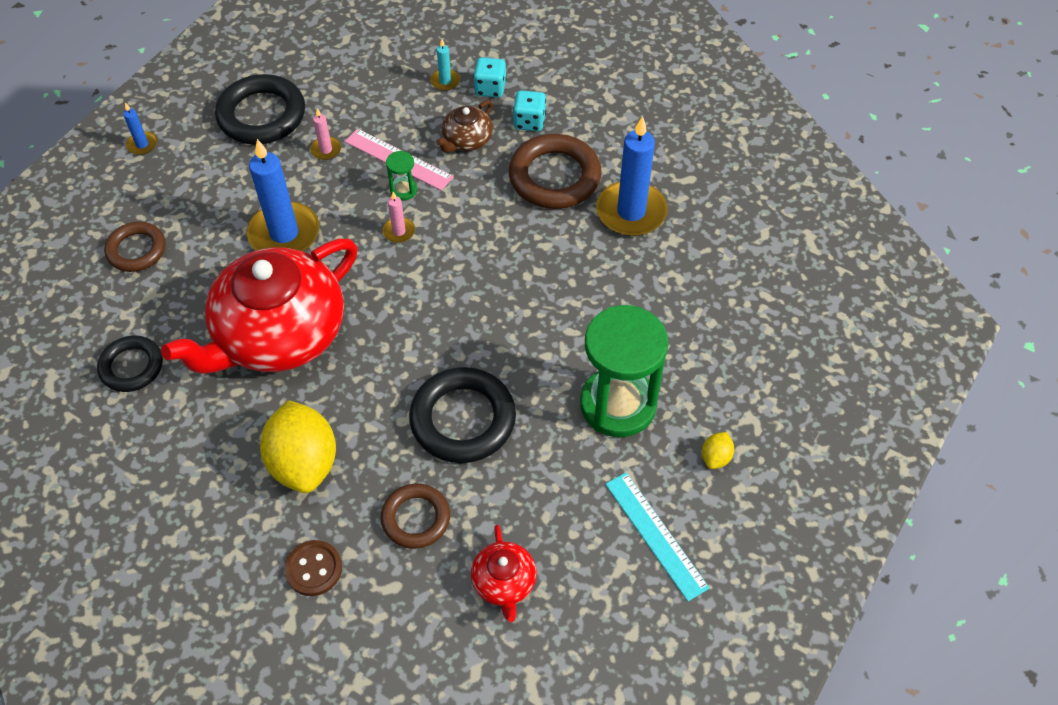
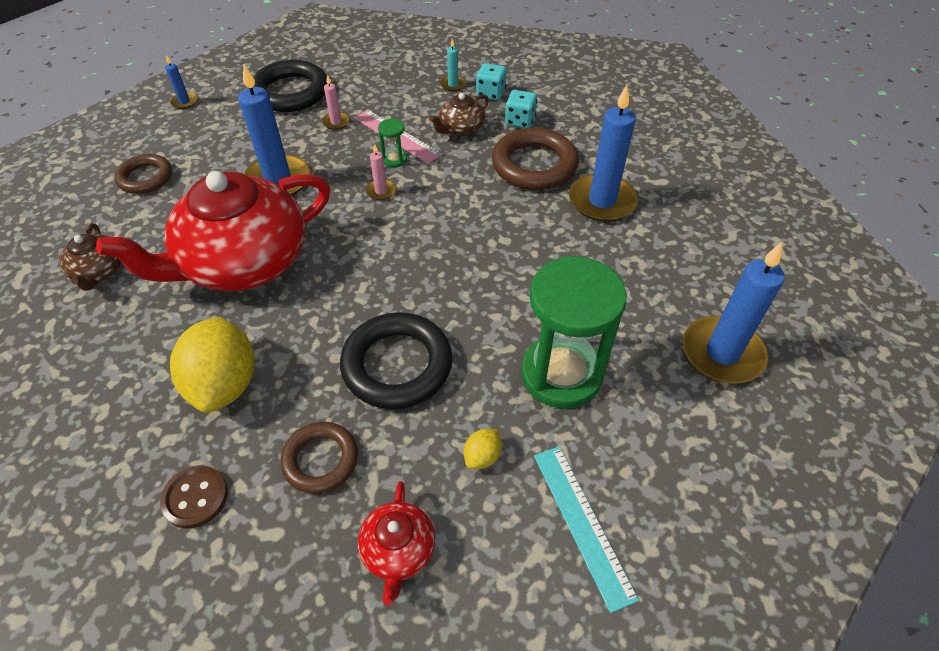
camera: 10 degrees right, 5 degrees down
black ring [97,335,163,392] -> brown teapot [59,223,121,291]
yellow lemon [702,432,734,469] -> yellow lemon moved to [464,429,502,469]
none -> blue candle [683,242,785,384]

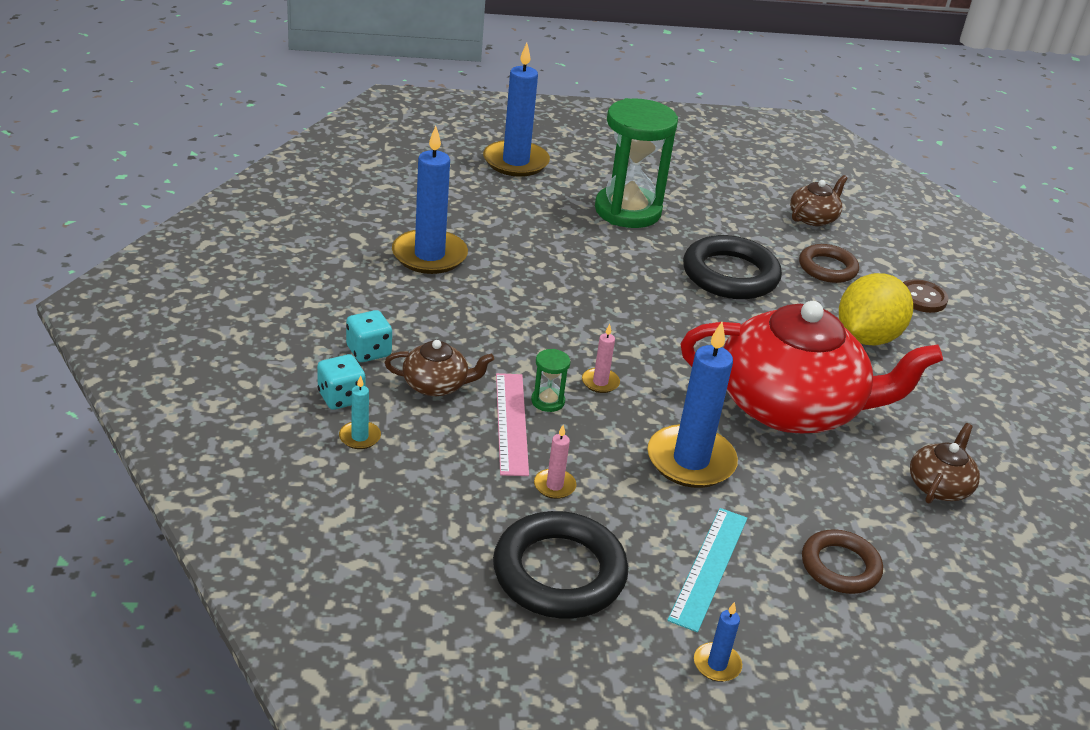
camera: 140 degrees left, 15 degrees down
red teapot [358,481,435,606] -> brown teapot [790,175,848,226]
yellow lemon [464,429,502,469] -> none
brown ring [492,128,579,190] -> none
turquoise ruler [534,446,639,613] -> turquoise ruler moved to [667,508,747,632]

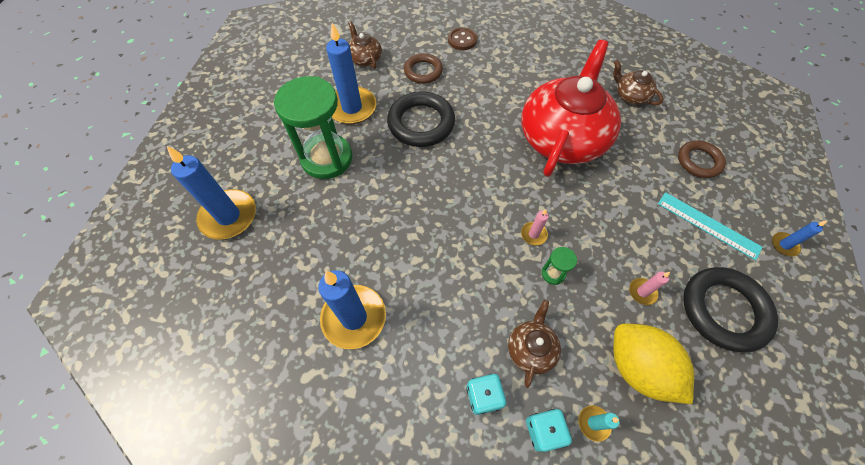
camera: 70 degrees left, 25 degrees up
pink ruler [496,373,529,476] -> none
blue candle [647,322,738,488] -> blue candle moved to [326,23,376,124]
yellow lemon [839,273,913,345] -> yellow lemon moved to [613,324,694,404]

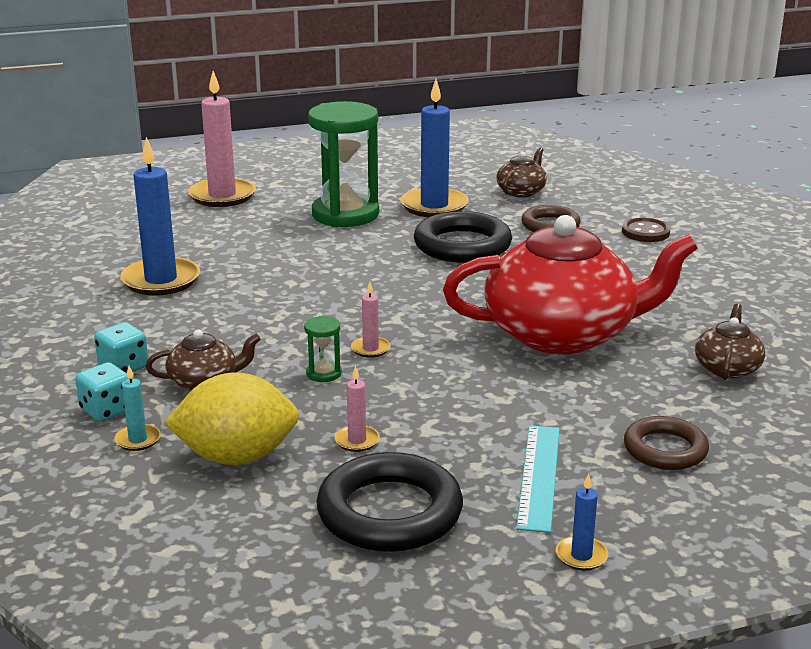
camera: 60 degrees right, 35 degrees down
blue candle [167,146,256,240] -> pink candle [188,71,256,207]
yellow lemon [613,324,694,404] -> yellow lemon turned 60 degrees clockwise [164,372,299,465]

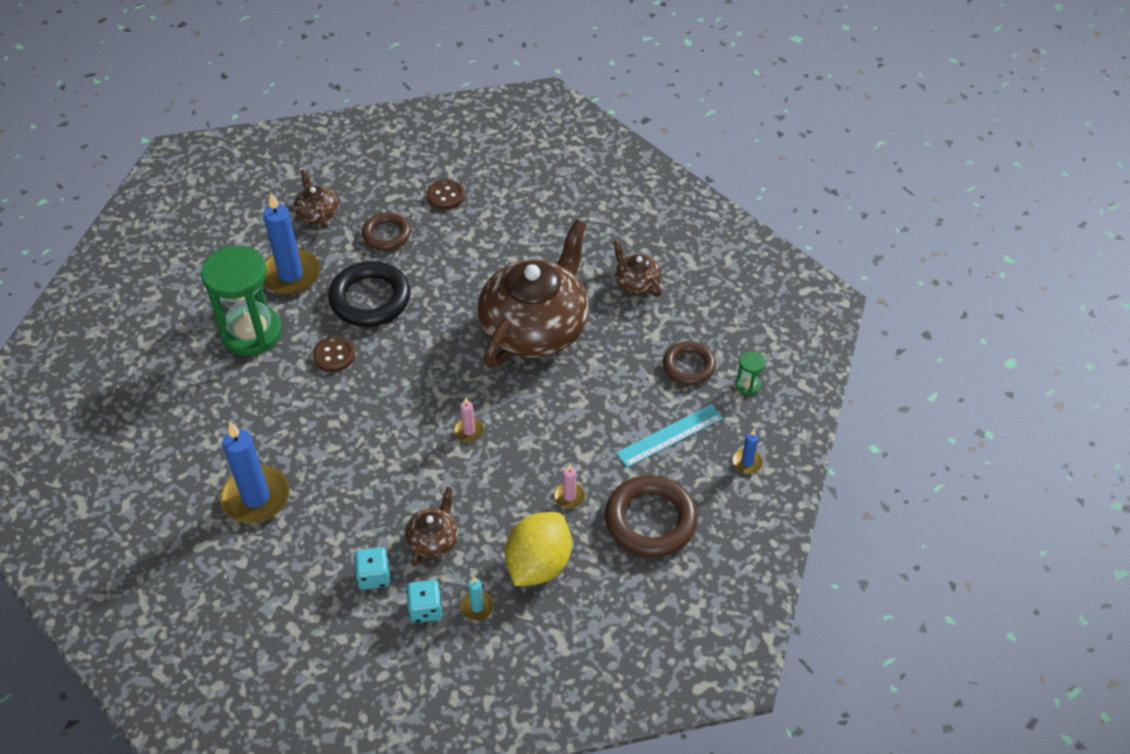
camera: 55 degrees left, 25 degrees up
pink candle [188,71,256,207] -> none
green hourglass [304,316,342,382] -> green hourglass moved to [736,351,765,395]
black ring [316,452,463,552] -> brown ring [605,475,698,557]
red teapot [443,215,698,354] -> brown teapot [478,220,589,368]
turquoise ruler [516,425,560,533] -> turquoise ruler turned 75 degrees counterclockwise [616,404,723,468]
none -> brown button [313,336,355,372]

